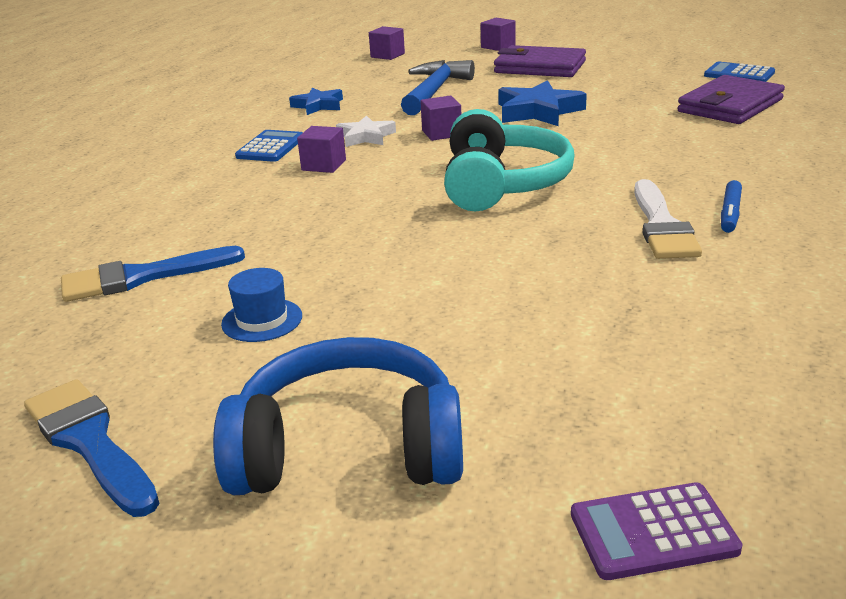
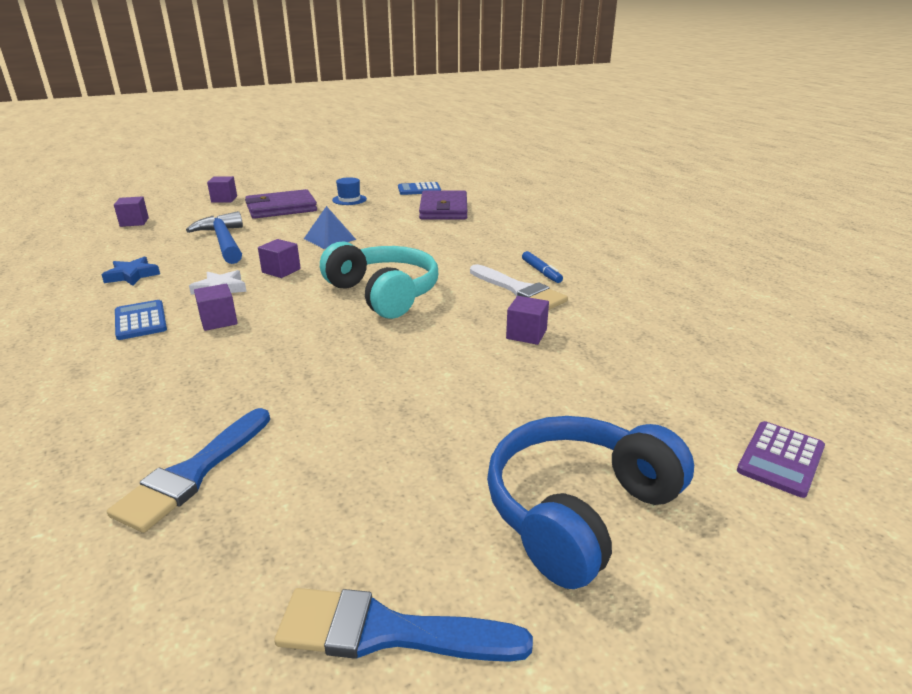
camera: 45 degrees left, 0 degrees up
blue hat [221,268,302,342] -> blue hat moved to [332,177,367,205]
blue star [498,80,587,126] -> blue pyramid [304,206,356,249]
none -> purple cube [506,296,549,345]

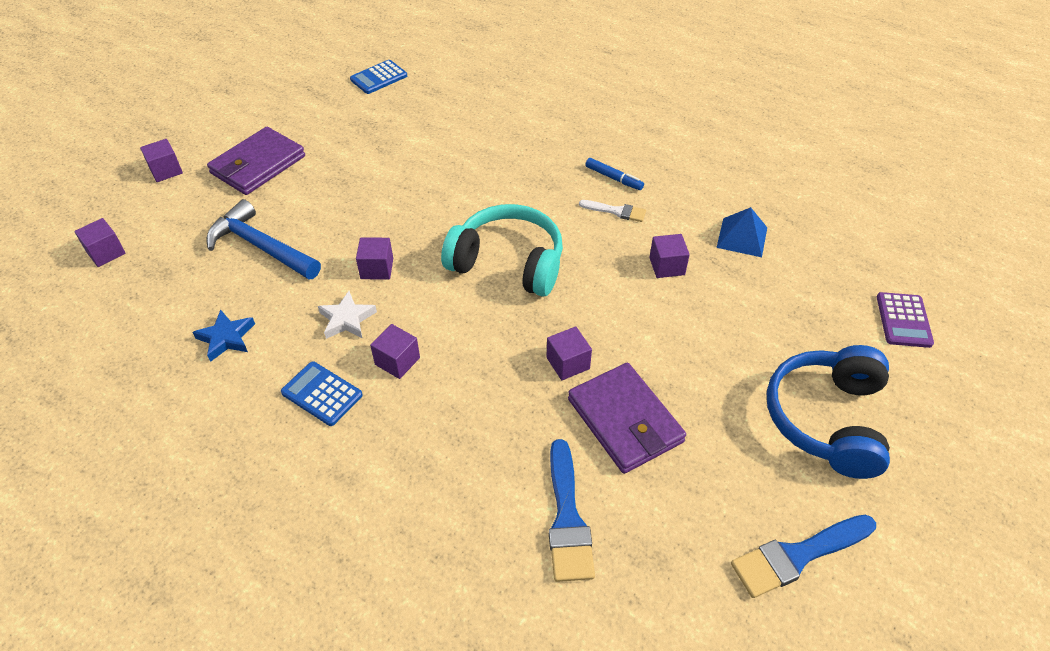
camera: 30 degrees left, 20 degrees up
blue pyramid [304,206,356,249] -> blue pyramid moved to [716,207,767,257]
blue hat [332,177,367,205] -> none
purple wallet [419,190,467,219] -> purple wallet moved to [568,363,686,474]
white brush [470,264,568,310] -> white brush [579,200,646,222], size x0.59
none -> purple cube [547,326,592,380]

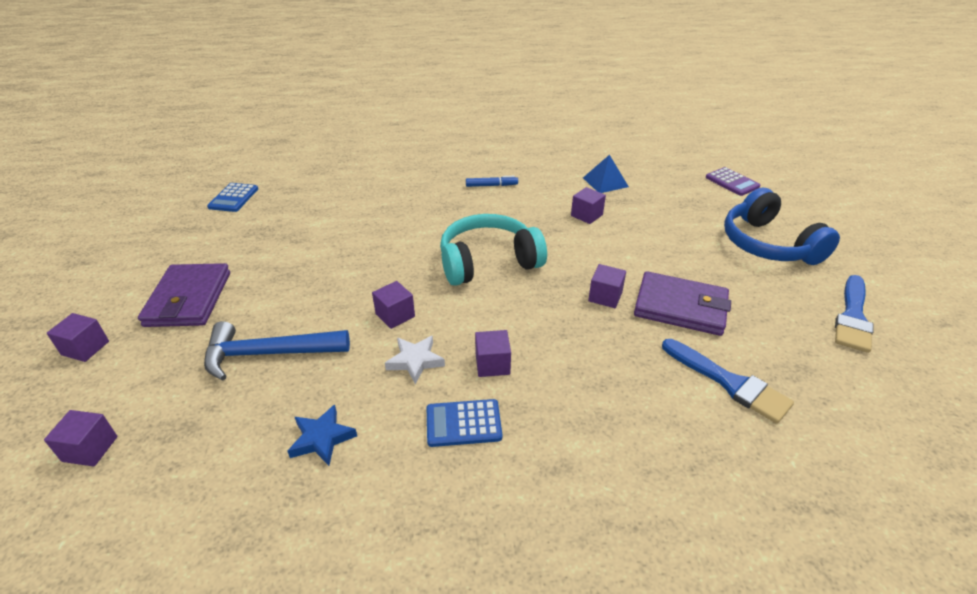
camera: 40 degrees left, 10 degrees down
white brush [579,200,646,222] -> none

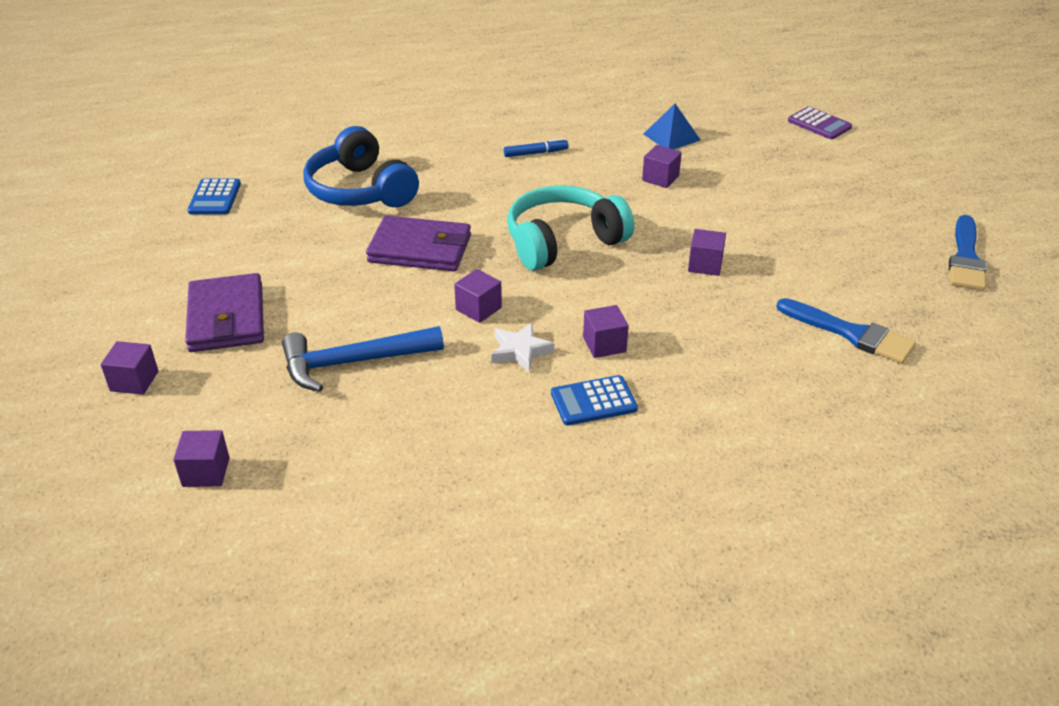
camera: 10 degrees left, 0 degrees up
blue star [287,405,357,466] -> none
purple wallet [634,271,731,336] -> purple wallet moved to [366,216,471,271]
blue headphones [724,188,840,265] -> blue headphones moved to [303,126,419,207]

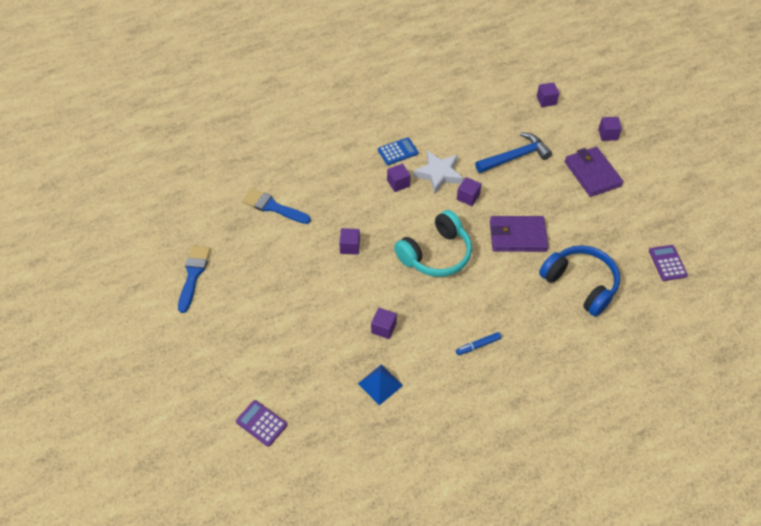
camera: 170 degrees right, 15 degrees up
blue calculator [187,179,241,214] -> purple calculator [649,245,688,281]
white star [491,323,554,372] -> white star [413,151,463,194], size x1.57

